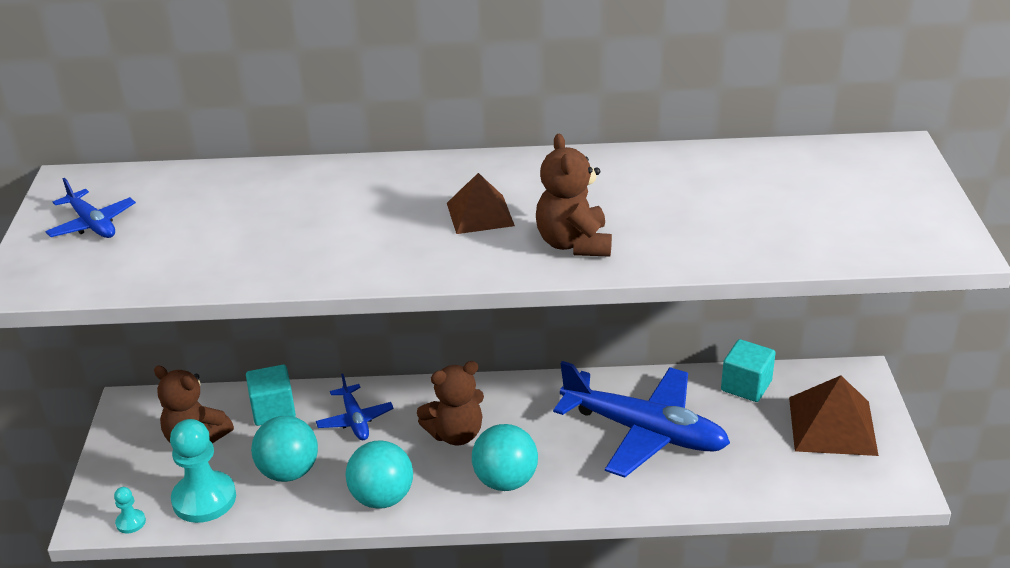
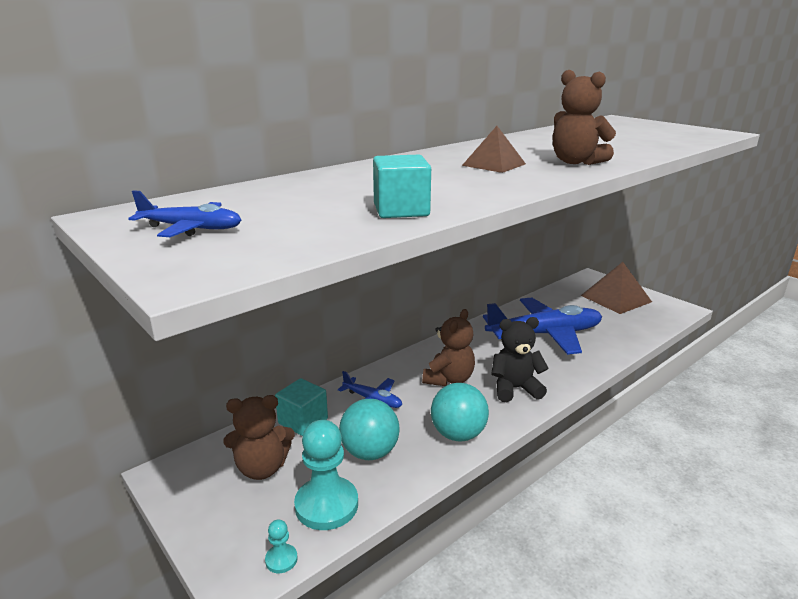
camera: 40 degrees left, 10 degrees down
turquoise ball [472,424,538,491] -> black teddy bear [491,317,549,402]
turquoise cube [721,339,776,402] -> turquoise cube moved to [373,155,431,218]

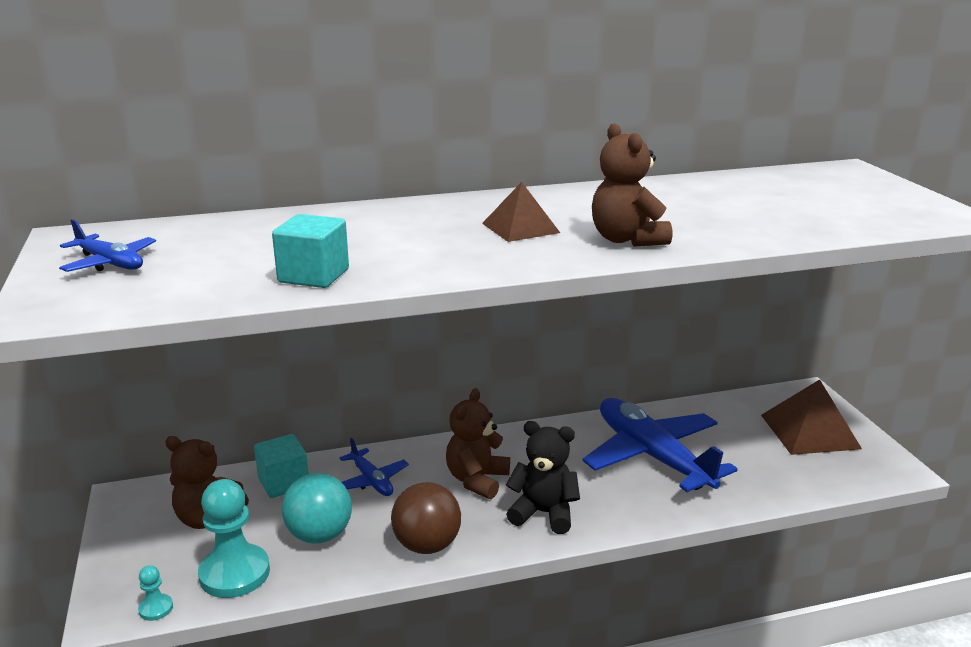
camera: 25 degrees right, 0 degrees up
brown teddy bear [422,309,475,386] -> brown teddy bear turned 150 degrees clockwise [446,388,510,499]
turquoise ball [431,383,489,441] -> brown ball [391,482,461,554]
blue plane [483,298,602,355] -> blue plane turned 135 degrees counterclockwise [582,398,738,492]

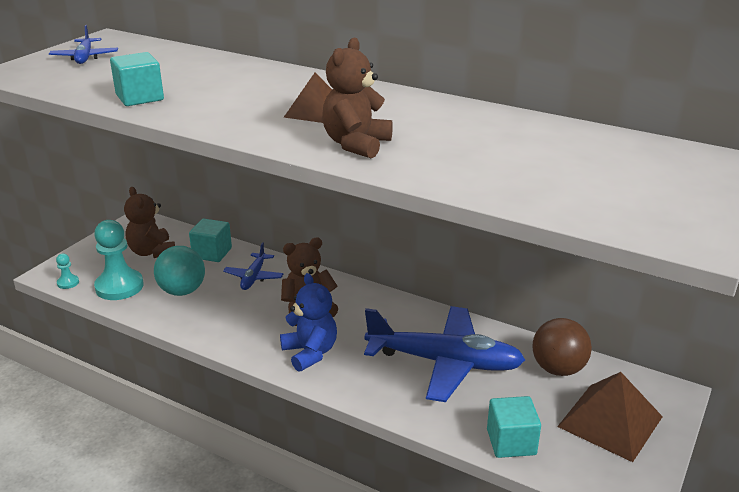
camera: 45 degrees right, 5 degrees up
brown ball [391,482,461,554] -> brown ball moved to [532,318,592,376]
black teddy bear [506,421,580,534] -> blue teddy bear [280,273,337,372]
blue plane [582,398,738,492] -> blue plane turned 90 degrees clockwise [364,306,525,402]
none -> turquoise cube [487,396,541,458]

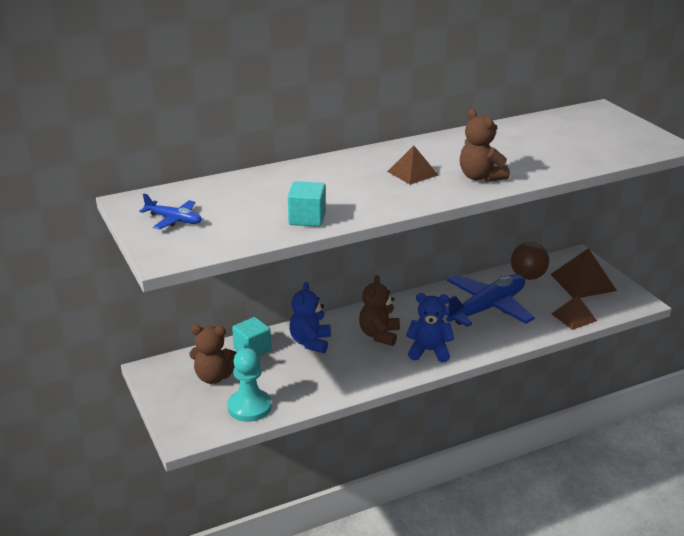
camera: 55 degrees left, 0 degrees up
turquoise pawn [56,254,79,289] -> none
turquoise ball [154,246,205,296] -> none
blue plane [223,242,283,290] -> blue teddy bear [289,282,331,353]
turquoise cube [487,396,541,458] -> brown pyramid [552,295,597,330]

